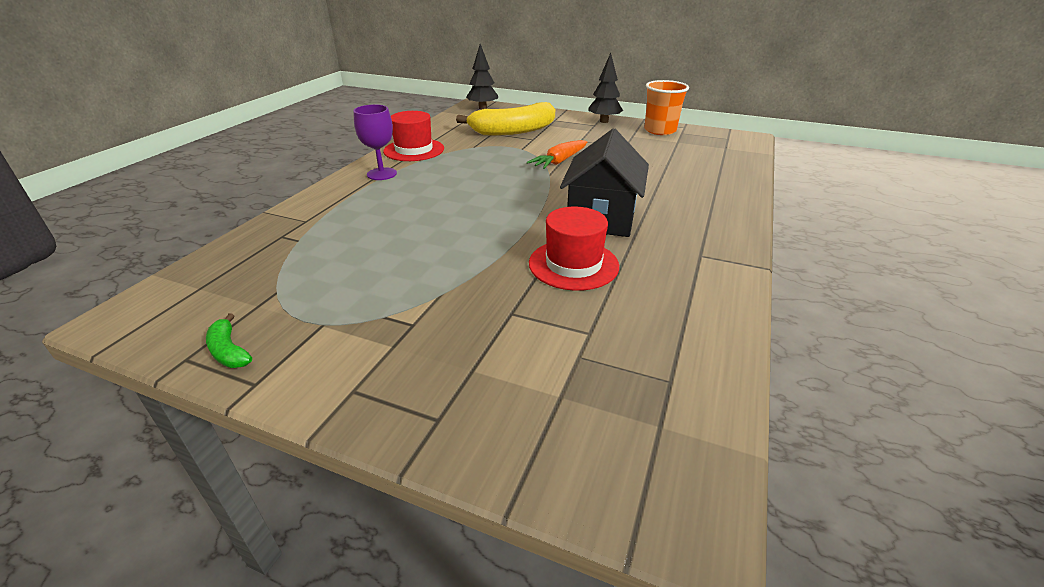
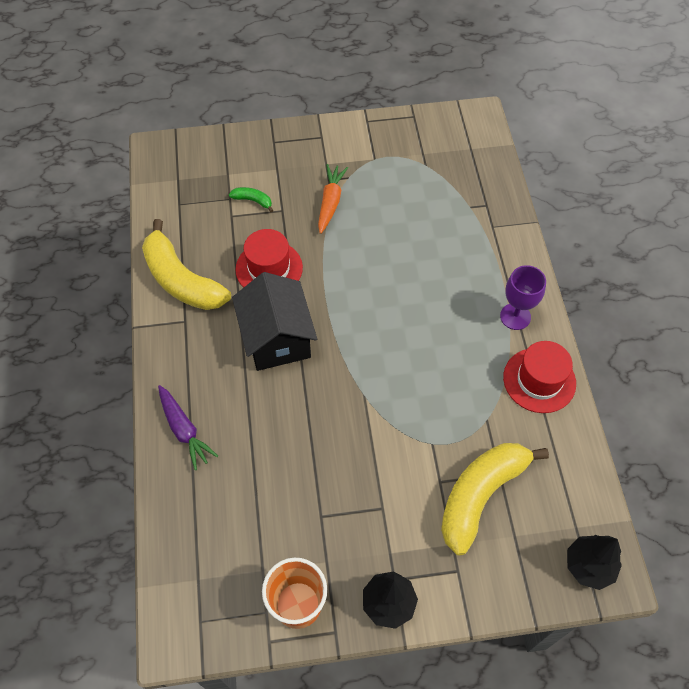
camera: 150 degrees right, 25 degrees up
green banana [206,313,252,368] -> green banana moved to [229,187,274,212]
orange carrot [527,140,587,169] -> orange carrot moved to [318,164,348,234]
none -> yellow banana [142,219,231,310]
none -> purple carrot [158,385,218,470]

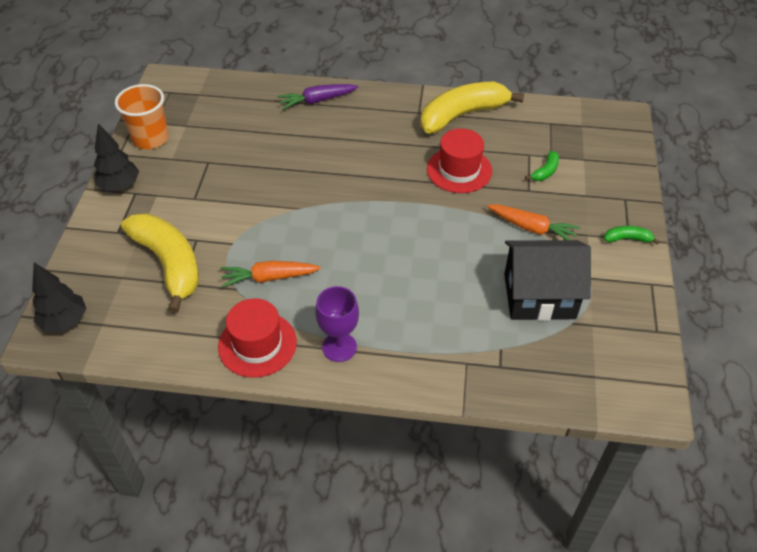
camera: 105 degrees right, 10 degrees down
black house [232,272,317,371] -> black house moved to [504,240,591,321]
none -> orange carrot [221,261,321,288]
none -> green banana [604,226,660,245]

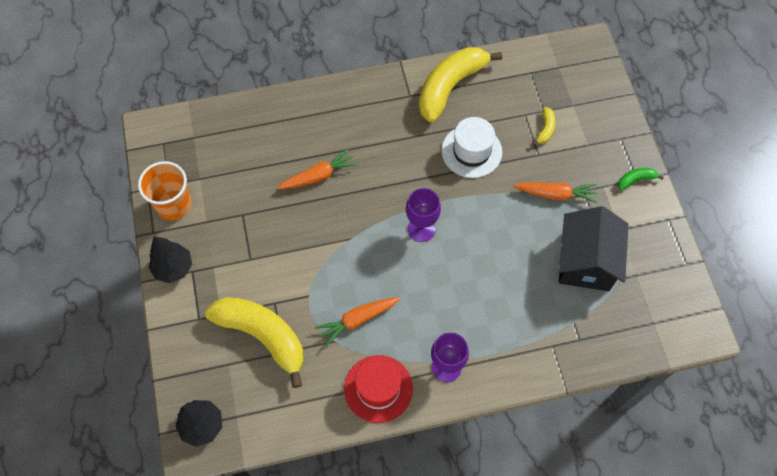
camera: 20 degrees left, 15 degrees up
purple carrot [277,84,358,110] -> none
red hat [427,129,492,193] -> white hat [442,117,502,178]
black house [504,240,591,321] -> black house turned 60 degrees counterclockwise [559,206,629,291]
green banana [525,151,559,181] -> yellow banana [532,107,555,146]
none -> orange carrot [277,148,358,190]
none -> purple goblet [406,188,441,242]

